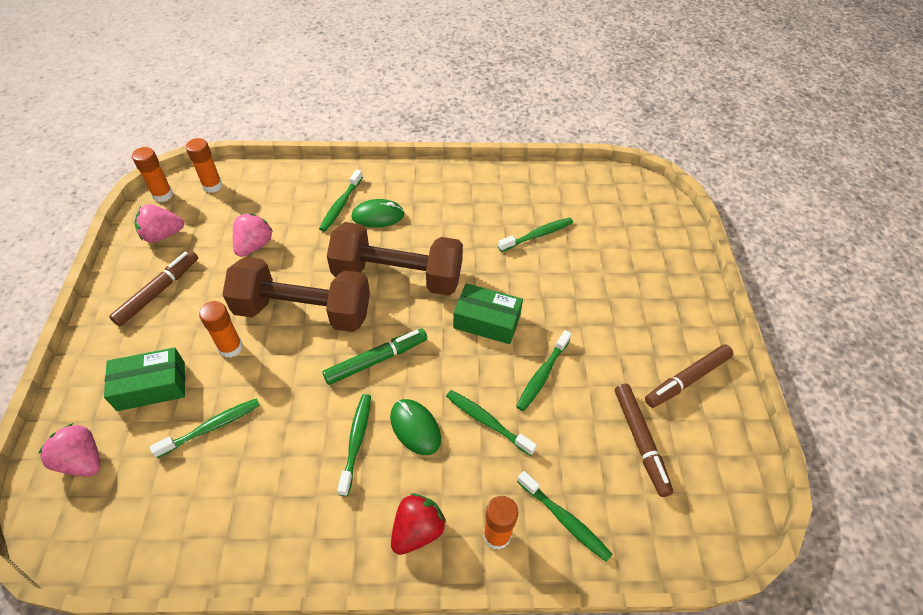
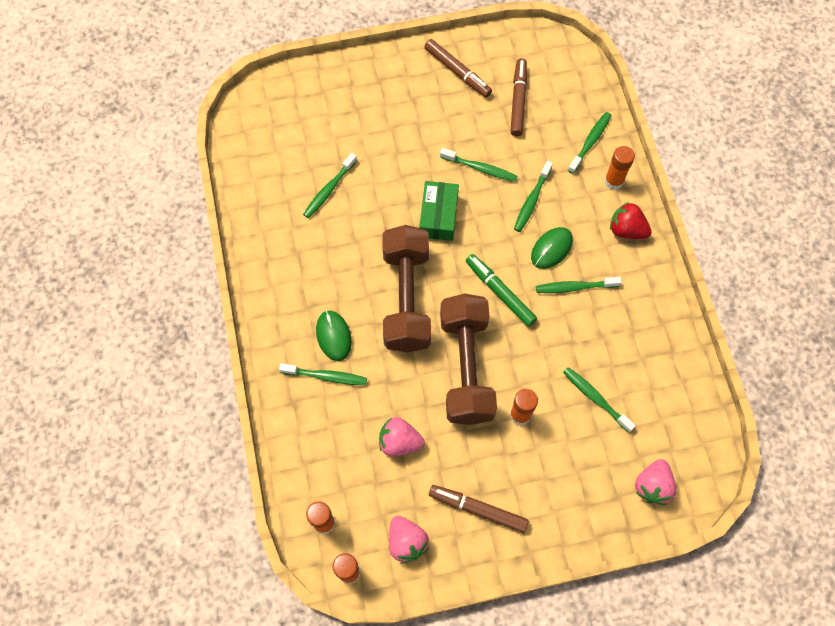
camera: 100 degrees left, 15 degrees up
green box [104,347,185,411] -> none
green toothbrush [498,218,573,252] -> green toothbrush turned 105 degrees counterclockwise [303,153,357,218]
brown marker [615,384,673,497] -> brown marker turned 60 degrees counterclockwise [510,58,527,136]

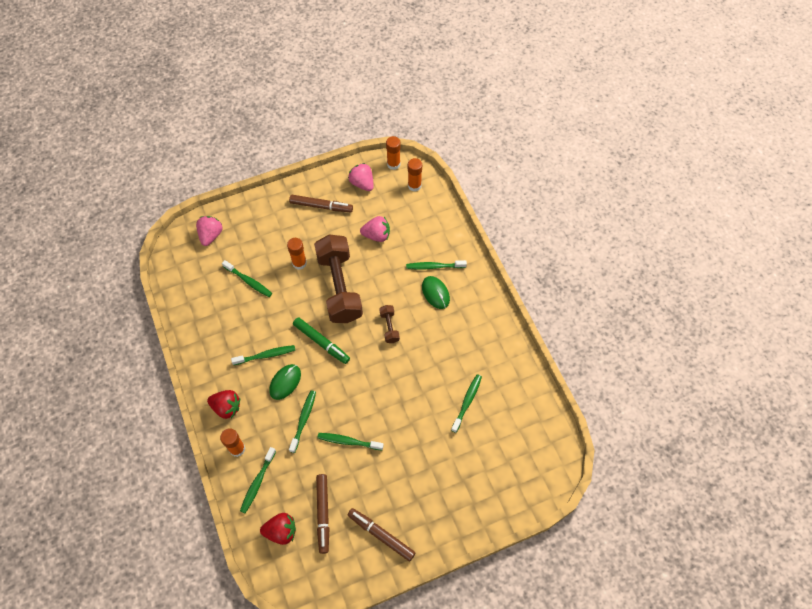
camera: 170 degrees right, 5 degrees down
brown dumbbell [383,225,431,352] -> brown dumbbell [379,305,400,343], size x0.42
green box [419,181,459,241] -> none
none -> red strawberry [260,513,296,545]

